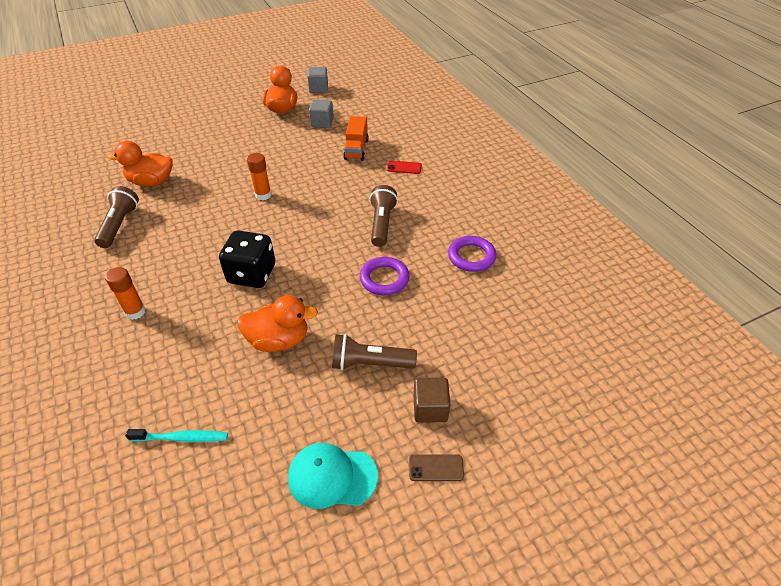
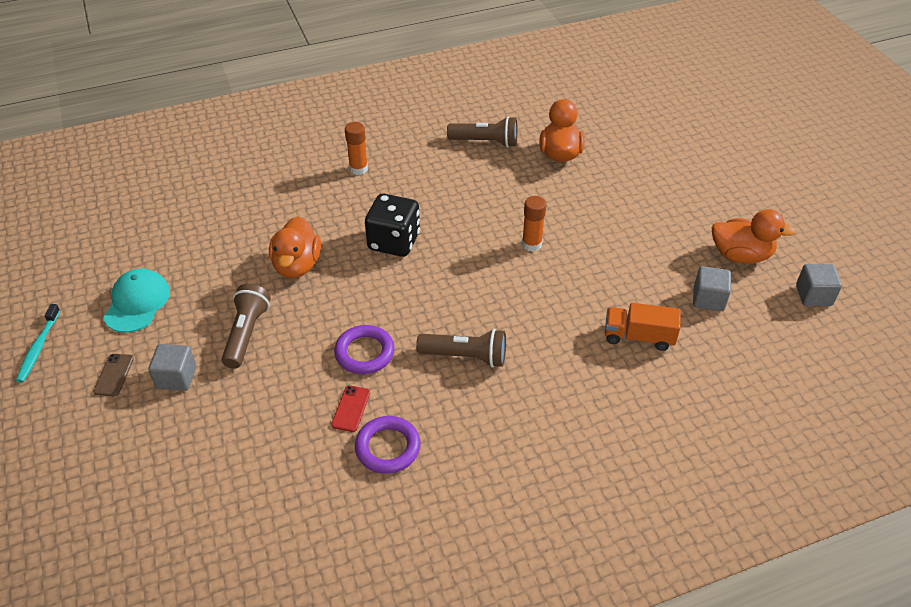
camera: 95 degrees right, 0 degrees up
turquoise toothbrush [125,429,228,442] -> turquoise toothbrush moved to [16,304,61,382]
red phone [387,160,422,174] -> red phone moved to [331,386,370,432]
brown cube [414,378,450,423] -> grey cube [148,344,196,391]

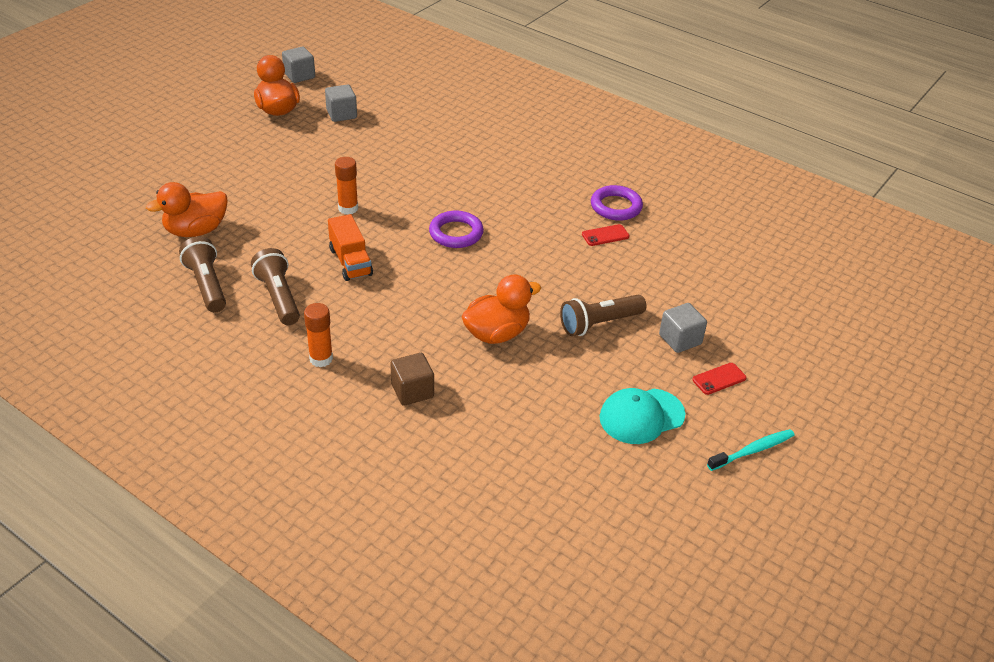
camera: 125 degrees left, 5 degrees down
brown phone [93,354,134,396] -> red phone [692,363,747,395]
purple ring [334,325,395,374] -> purple ring moved to [429,211,484,248]
black dice [365,194,420,257] -> none
brown flashlight [416,329,506,368] -> brown flashlight moved to [251,248,300,325]
orange truck [605,303,681,351] -> orange truck moved to [328,214,373,281]
none -> brown cube [391,353,434,406]

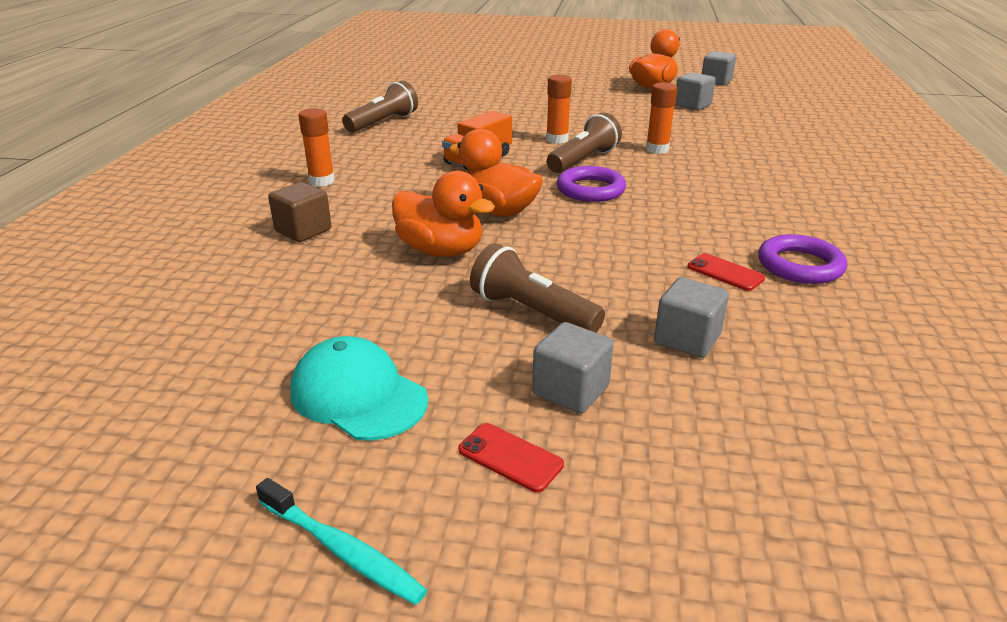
camera: 65 degrees right, 10 degrees down
orange duck [146,182,228,237] -> orange duck moved to [449,129,543,216]
brown flashlight [251,248,300,325] -> brown flashlight moved to [547,112,622,173]
none -> orange glue stick [646,82,677,154]
none -> grey cube [654,277,729,358]

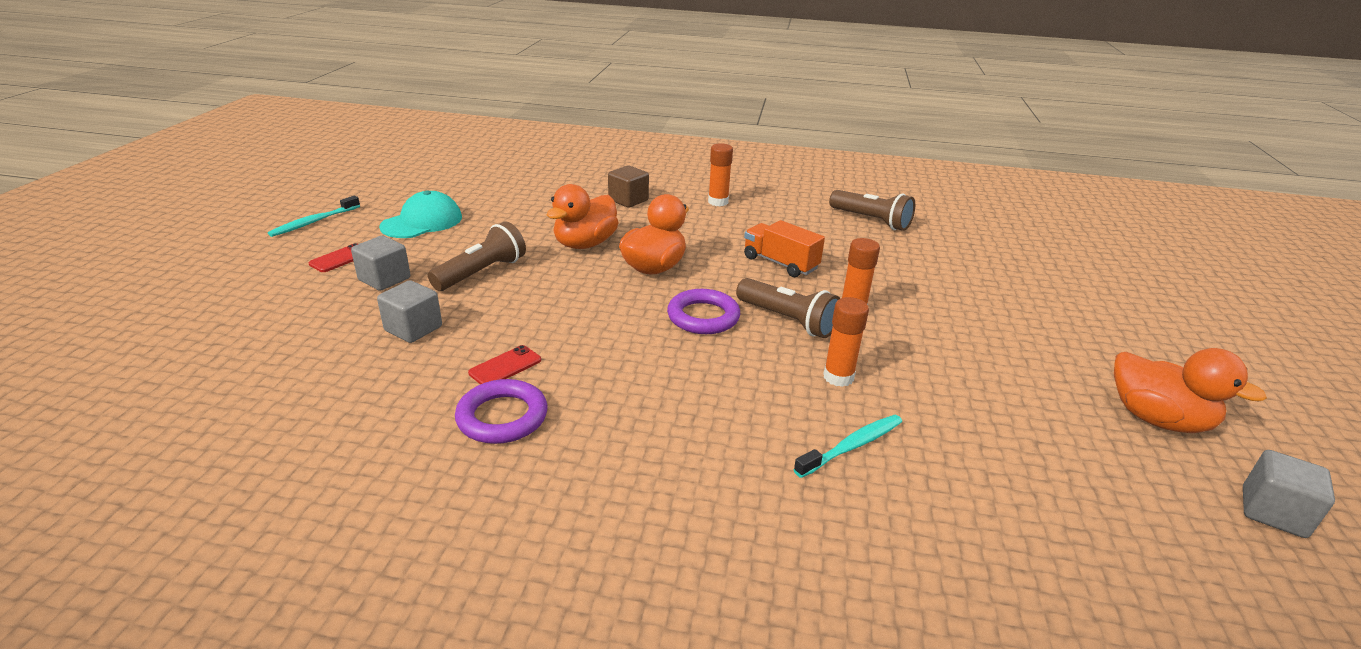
camera: 90 degrees right, 0 degrees up
grey cube [675,72,716,110] -> none
none -> turquoise toothbrush [794,415,902,478]

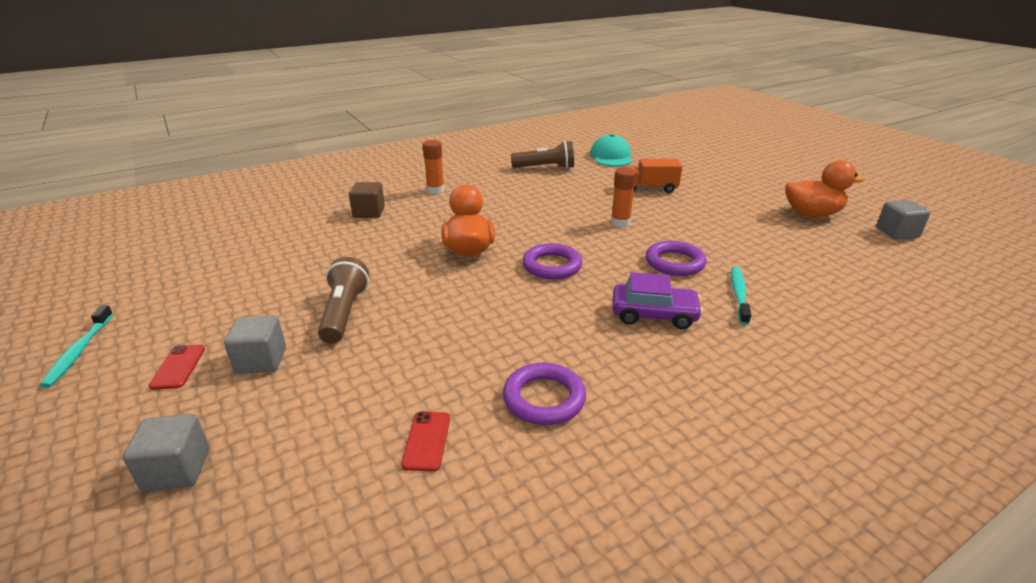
camera: 40 degrees left, 0 degrees up
grey cube [377,280,442,343] -> grey cube moved to [123,414,209,492]
turquoise cap [379,190,462,238] -> turquoise cap moved to [590,134,632,167]
red phone [468,345,541,384] -> red phone moved to [401,412,450,472]
orange duck [547,184,619,249] -> none
brown flashlight [736,278,841,338] -> none
orange truck [744,220,825,277] -> orange truck moved to [622,159,683,193]
orange glue stick [823,297,869,387] -> purple ring [646,241,707,276]
none -> purple car [613,272,703,329]

